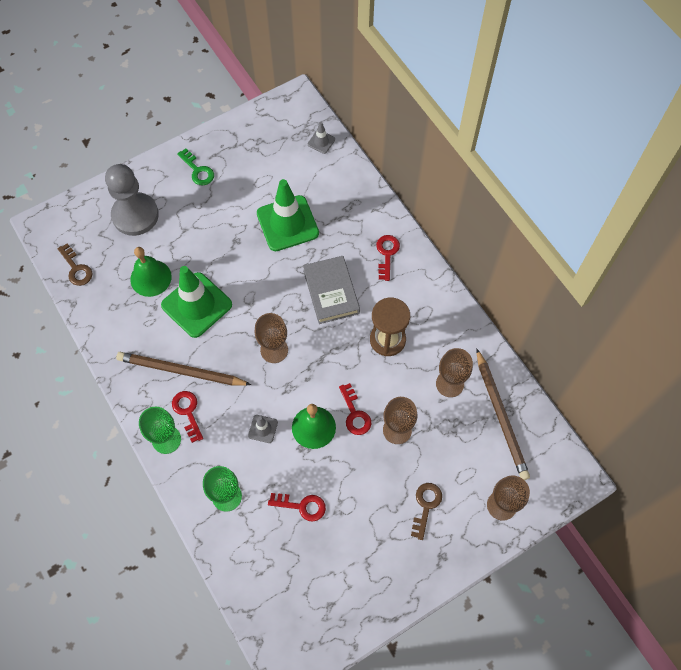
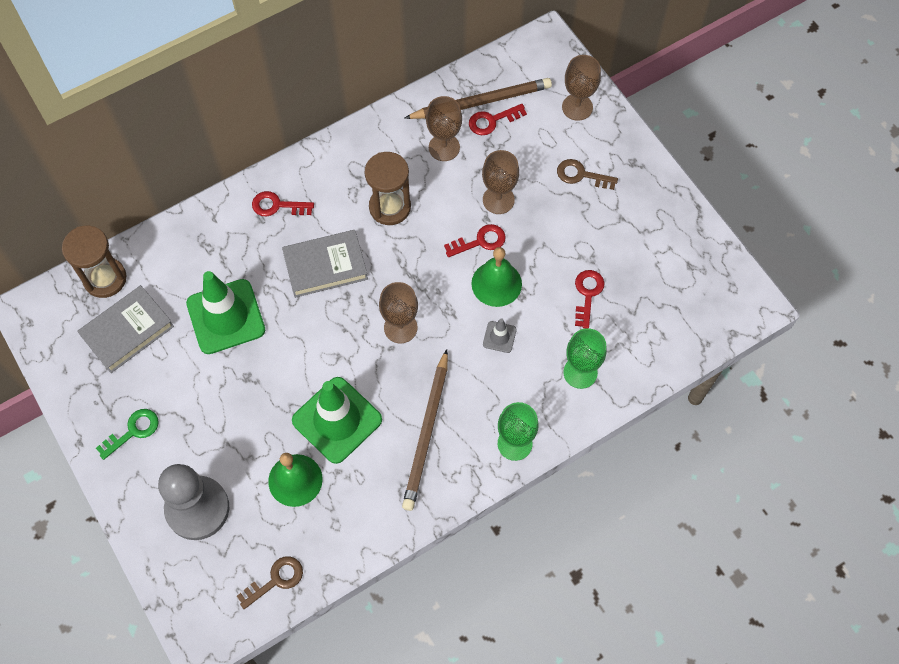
camera: 90 degrees left, 0 degrees up
red key [172,391,203,443] -> red key moved to [469,104,527,135]
grey traffic cone [308,122,335,154] -> brown hourglass [62,226,127,298]
none -> grey book [77,285,174,373]

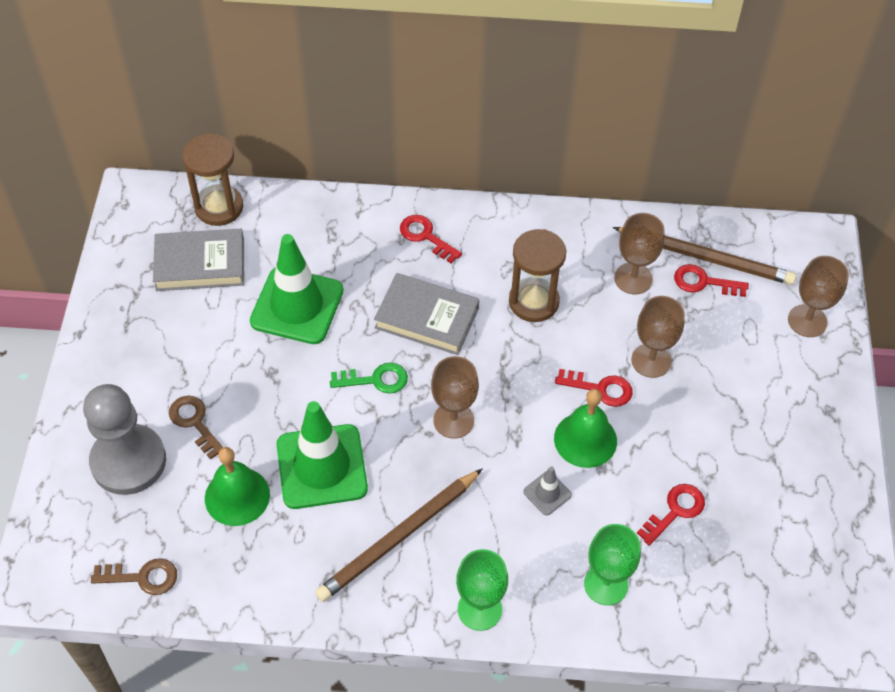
camera: 35 degrees right, 10 degrees down
green key [96,409,159,460] -> green key moved to [330,363,408,393]
brown key [557,159,618,190] -> brown key moved to [169,396,223,460]

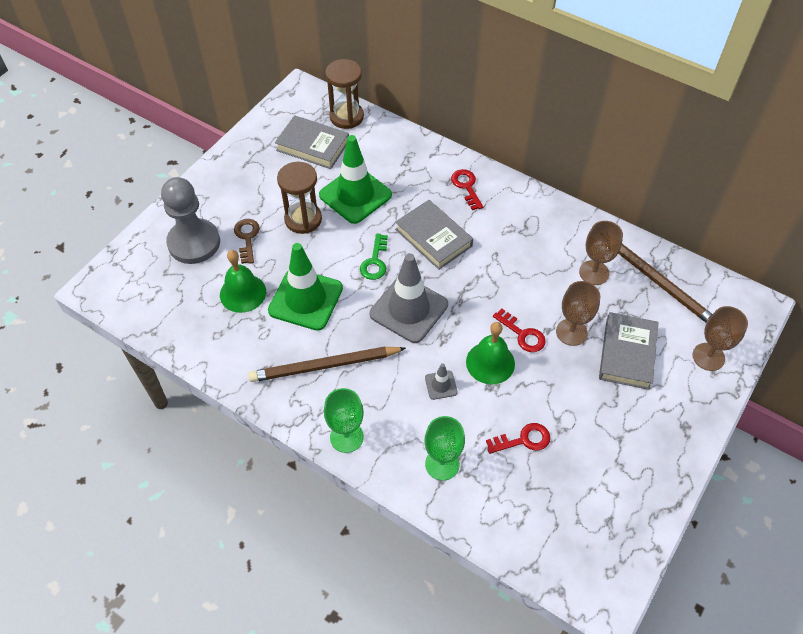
camera: 30 degrees right, 0 degrees up
brown key [91,559,177,595] -> none
green key [330,363,408,393] -> green key turned 75 degrees clockwise [360,233,388,280]
brown goblet [431,356,479,438] -> grey traffic cone [370,253,448,343]
brown hourglass [509,229,566,322] -> brown hourglass moved to [277,162,322,234]
red key [674,264,749,297] -> none
none -> grey book [599,312,659,390]

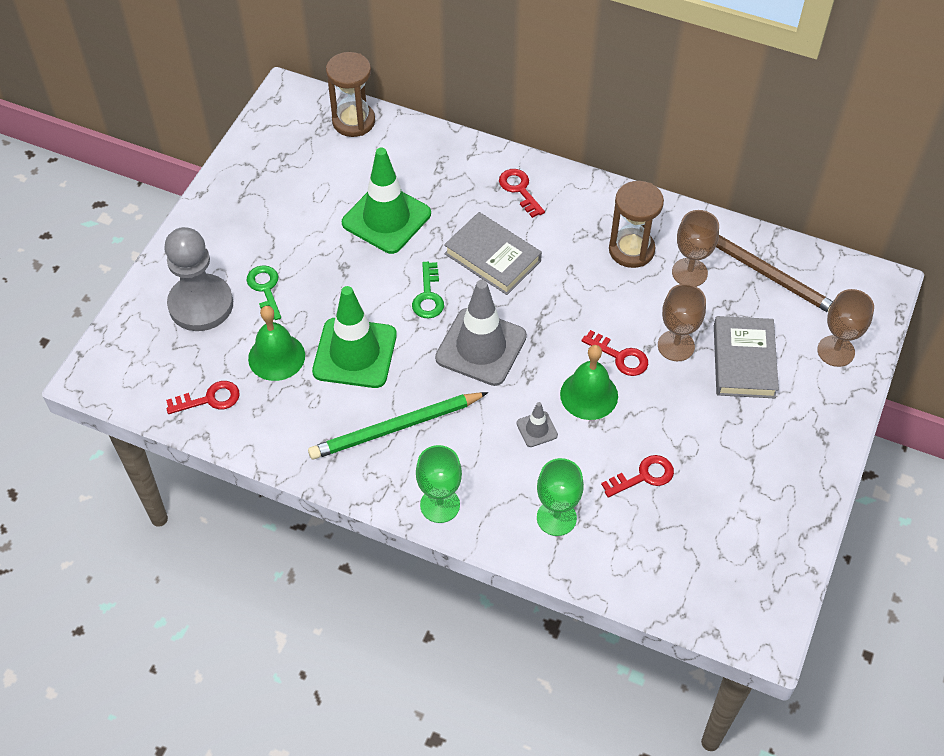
camera: 10 degrees left, 0 degrees up
brown key [234,219,260,264] -> green key [247,265,281,320]
brown pencil [248,346,406,382] -> green pencil [308,392,488,460]
grey book [275,115,349,169] -> none
brown hourglass [277,162,322,234] -> brown hourglass moved to [609,181,664,268]
none -> red key [166,381,240,414]

